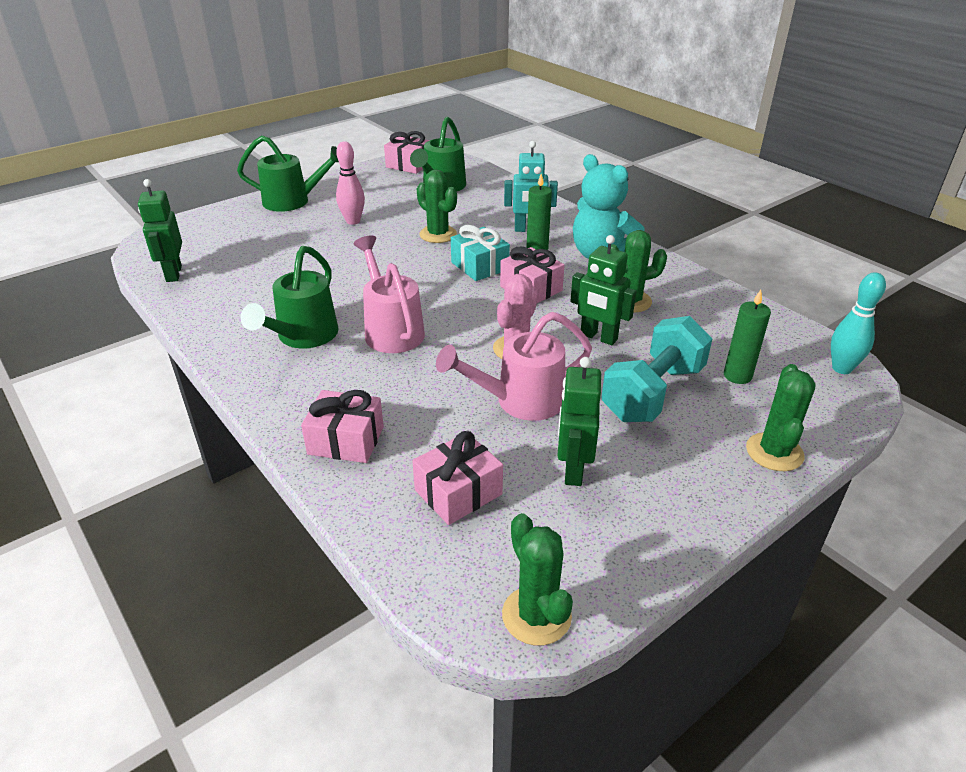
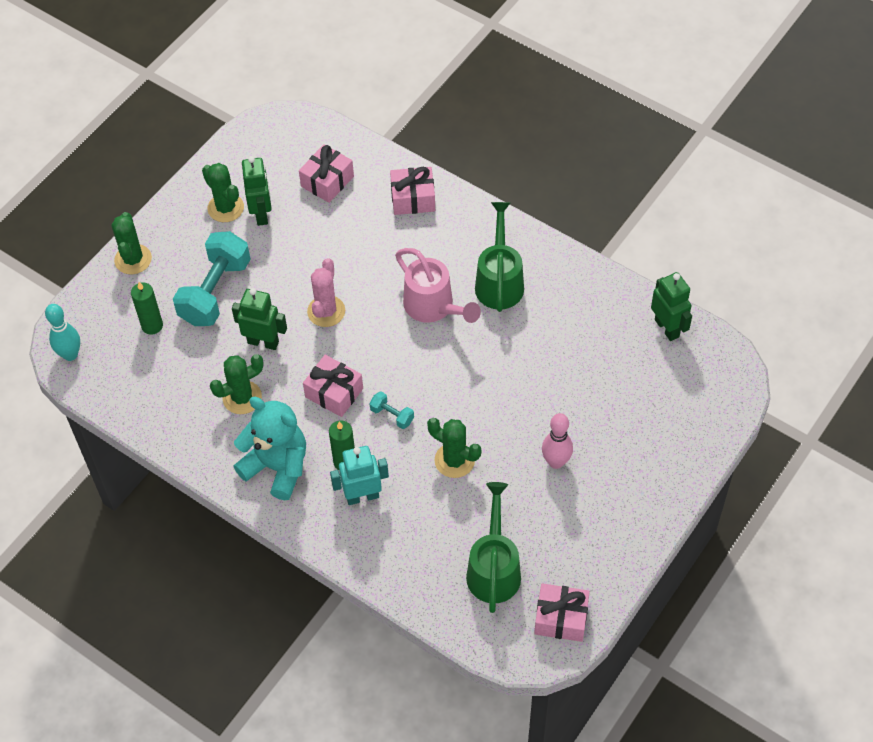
camera: 165 degrees right, 20 degrees up
green watering can [237,135,339,212] -> none
pink watering can [436,312,592,421] -> none
turquoise gift [451,225,510,281] -> turquoise dumbbell [369,391,414,429]
green cactus [502,513,573,646] -> green cactus moved to [202,163,244,222]

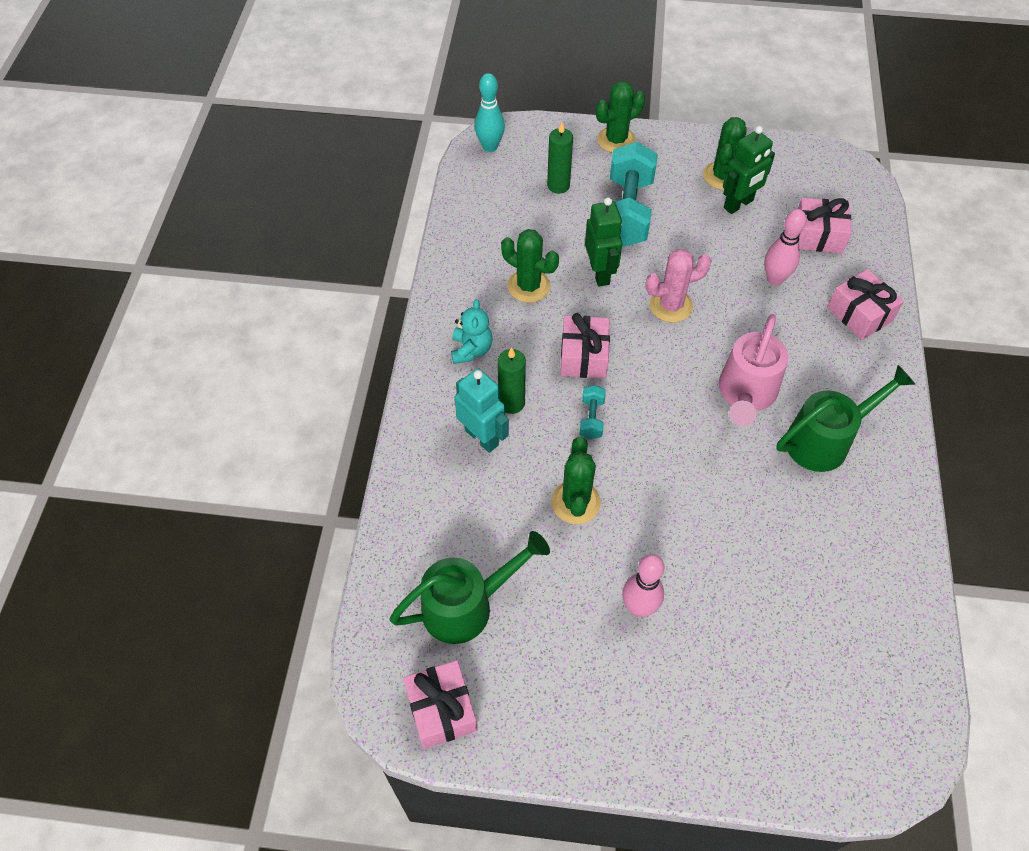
camera: 60 degrees right, 0 degrees up
turquoise dumbbell [173,231,251,326] -> turquoise dumbbell turned 75 degrees counterclockwise [610,142,658,247]
turquoise teddy bear [233,397,306,500] -> turquoise teddy bear [451,299,493,364], size x0.56
green robot [651,272,692,341] -> none
none -> pink bowling pin [765,209,807,286]

